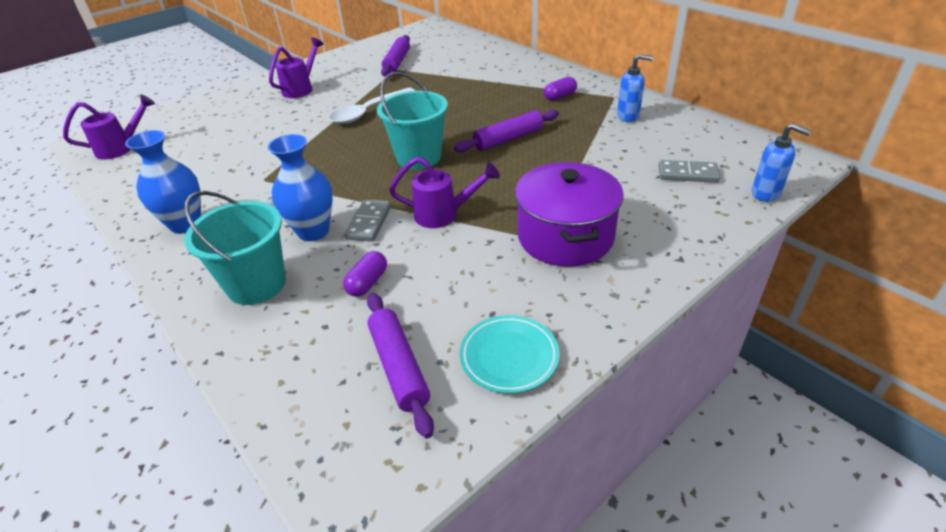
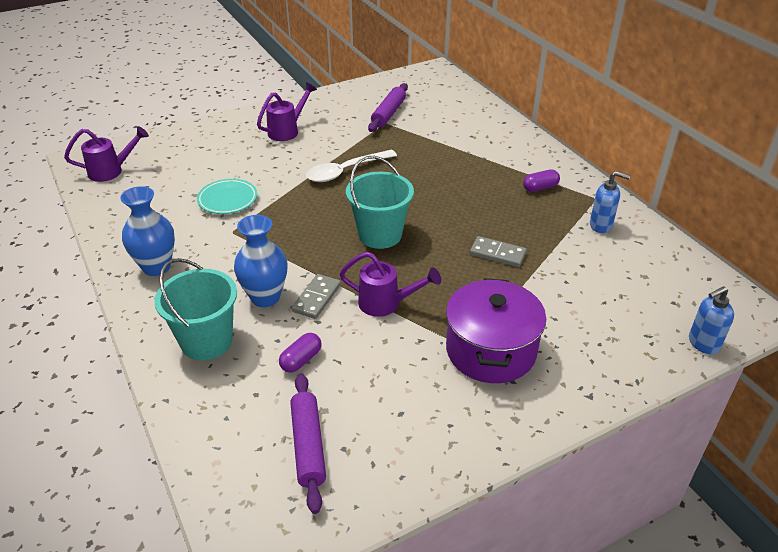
camera: 10 degrees right, 0 degrees up
purple rolling pin [454,110,559,152] -> none
turquoise plate [460,315,560,393] -> turquoise plate moved to [197,179,257,214]
grey domino [659,160,720,183] -> grey domino moved to [470,236,527,267]
blue soap dispenser [752,124,811,202] -> blue soap dispenser turned 105 degrees clockwise [689,286,734,354]

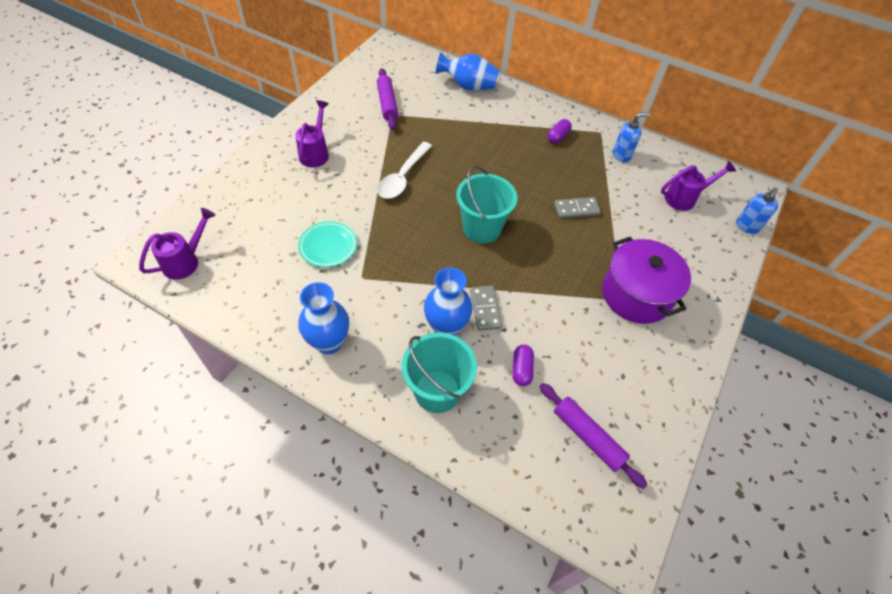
camera: 35 degrees left, 15 degrees up
purple watering can [340,252,441,317] -> purple watering can moved to [661,161,736,211]
none -> blue vase [436,52,499,90]

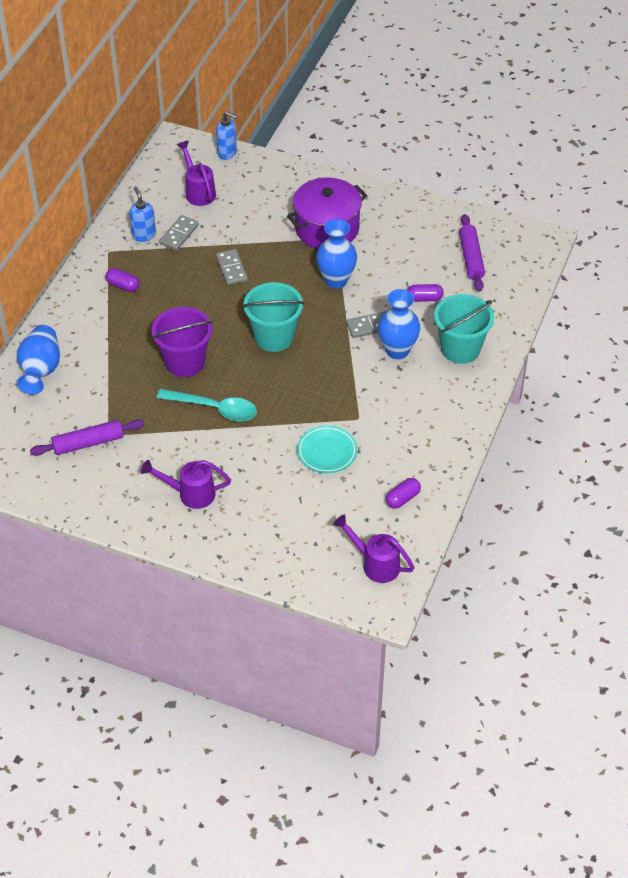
camera: 95 degrees left, 5 degrees down
blue vase [298,282,349,354] -> blue vase moved to [316,219,357,288]
white spoon [377,142,432,199] -> turquoise spoon [157,389,257,421]
purple rolling pin [539,383,647,489] -> purple rolling pin turned 45 degrees counterclockwise [459,214,485,292]
none -> purple bucket [152,307,213,377]
none -> grey domino [159,215,199,251]
none -> purple capsule [386,478,421,509]

